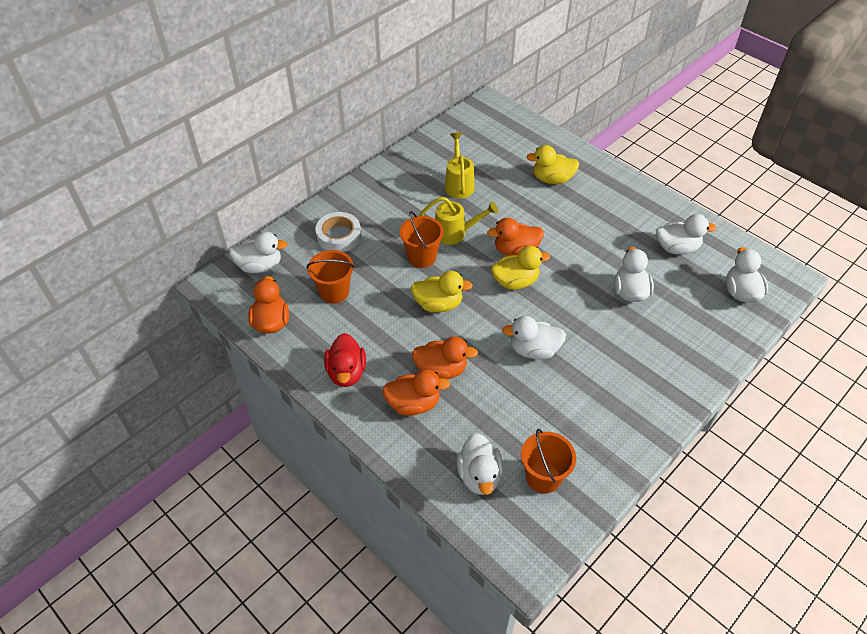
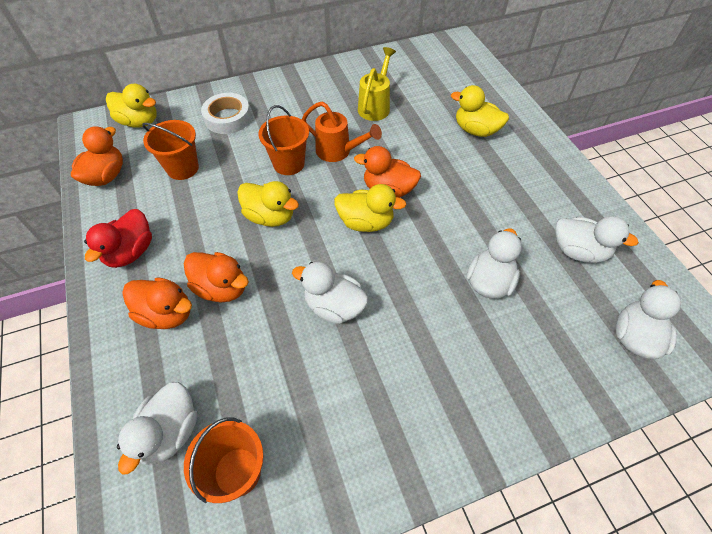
camera: 25 degrees right, 5 degrees up
white duck [229,232,288,273] -> yellow duck [106,84,157,128]
yellow watering can [419,197,498,245] -> orange watering can [302,101,382,162]

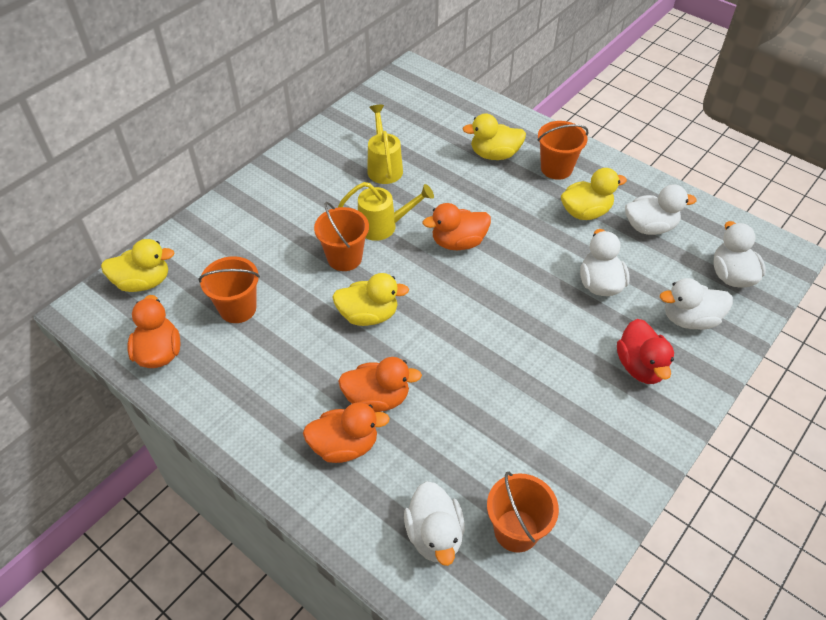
camera: 30 degrees left, 5 degrees down
red duck [84,209,152,268] -> red duck moved to [617,319,674,384]
white tape [201,93,251,134] -> none
white duck [292,262,369,324] -> white duck moved to [660,278,733,330]
orange watering can [302,101,382,162] -> yellow watering can [338,182,434,241]
yellow duck [334,184,406,232] -> yellow duck moved to [561,168,627,220]
none -> orange bucket [538,121,589,180]

